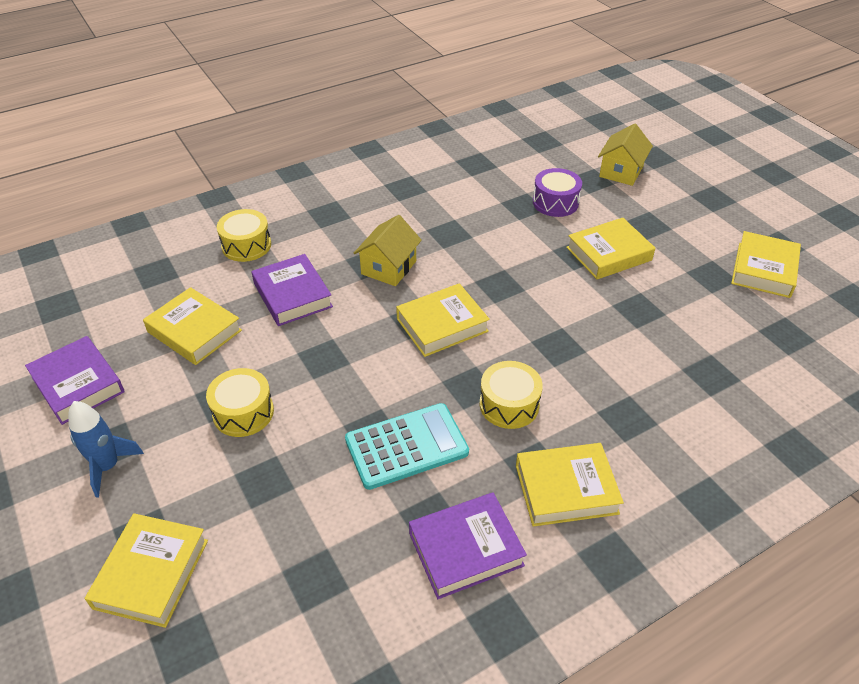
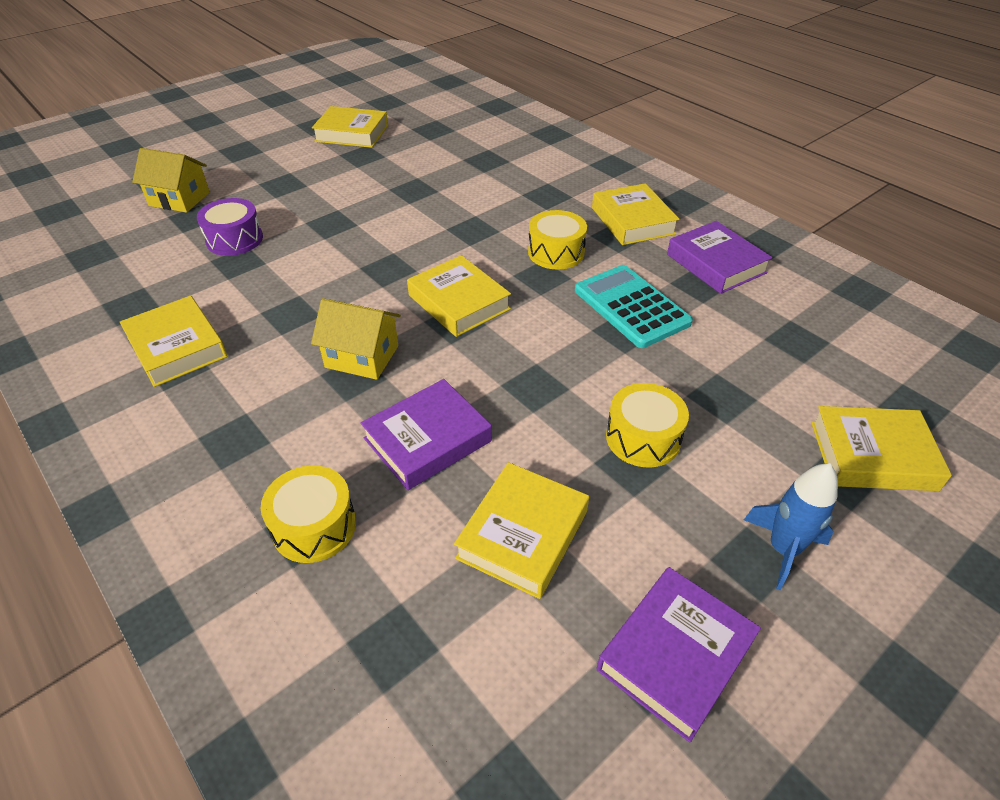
camera: 100 degrees left, 0 degrees up
yellow book [566,218,655,279] -> yellow book moved to [120,296,227,387]

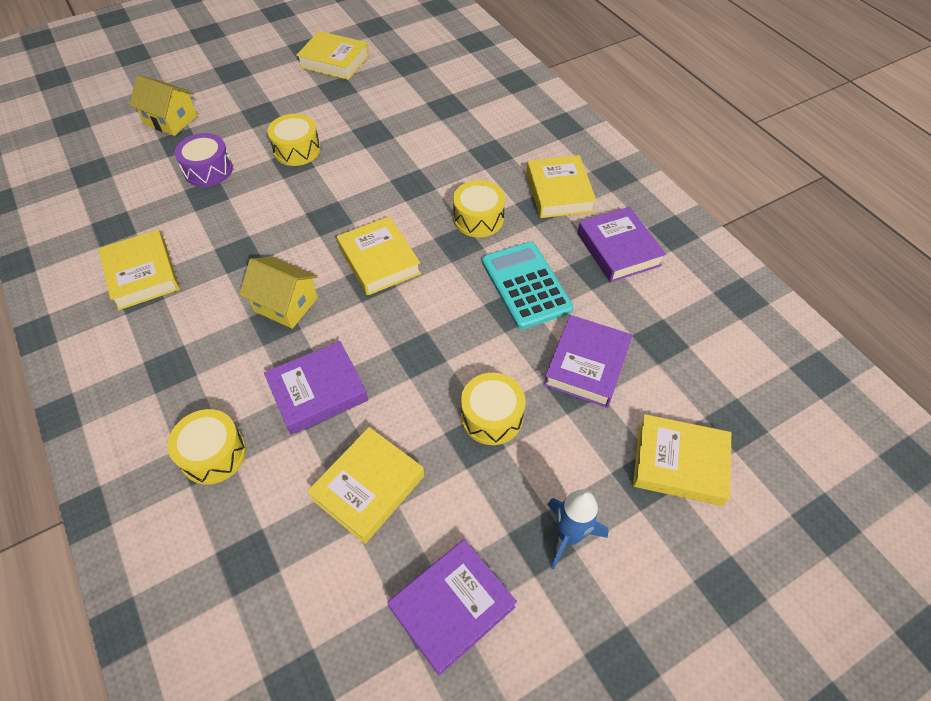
camera: 10 degrees right, 10 degrees up
none -> yellow drum [267,114,321,166]
none -> purple book [544,315,632,408]

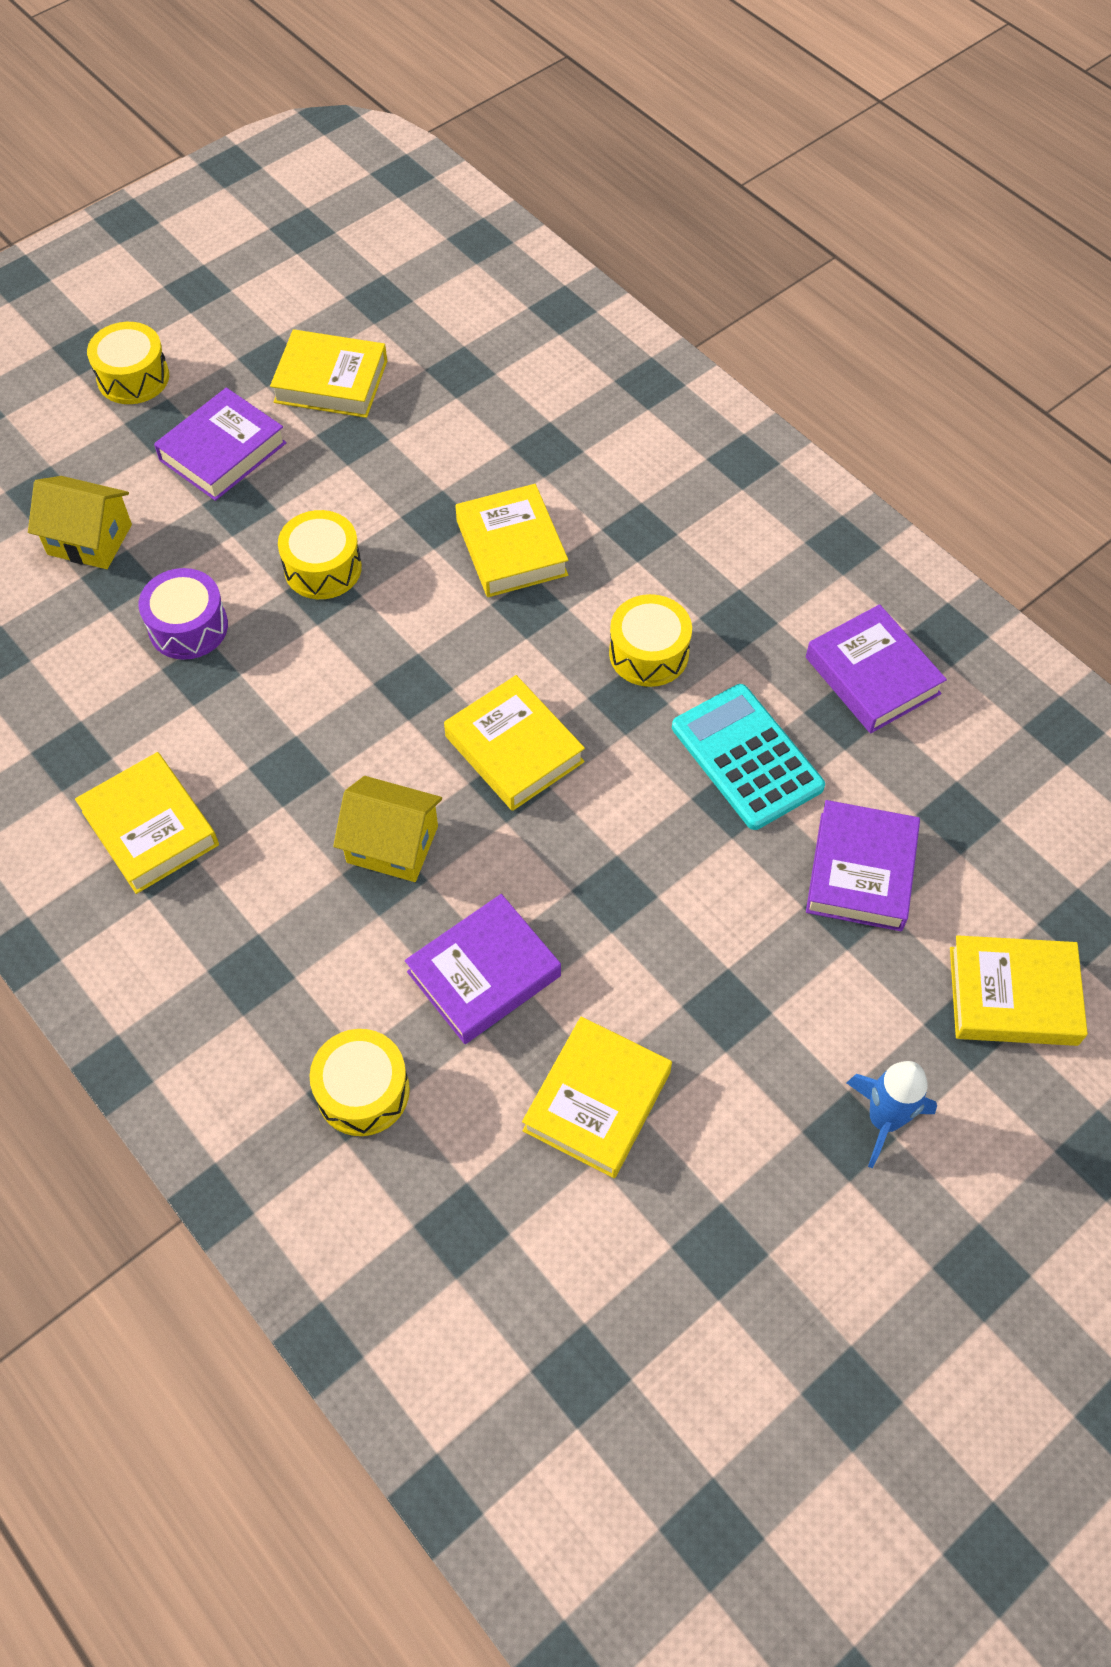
camera: 10 degrees left, 5 degrees up
purple book [387,539,517,676] -> purple book moved to [154,388,287,501]
yellow drum [461,373,526,445] -> yellow drum moved to [87,322,169,404]
yellow book [526,155,596,218] -> yellow book moved to [455,484,568,597]

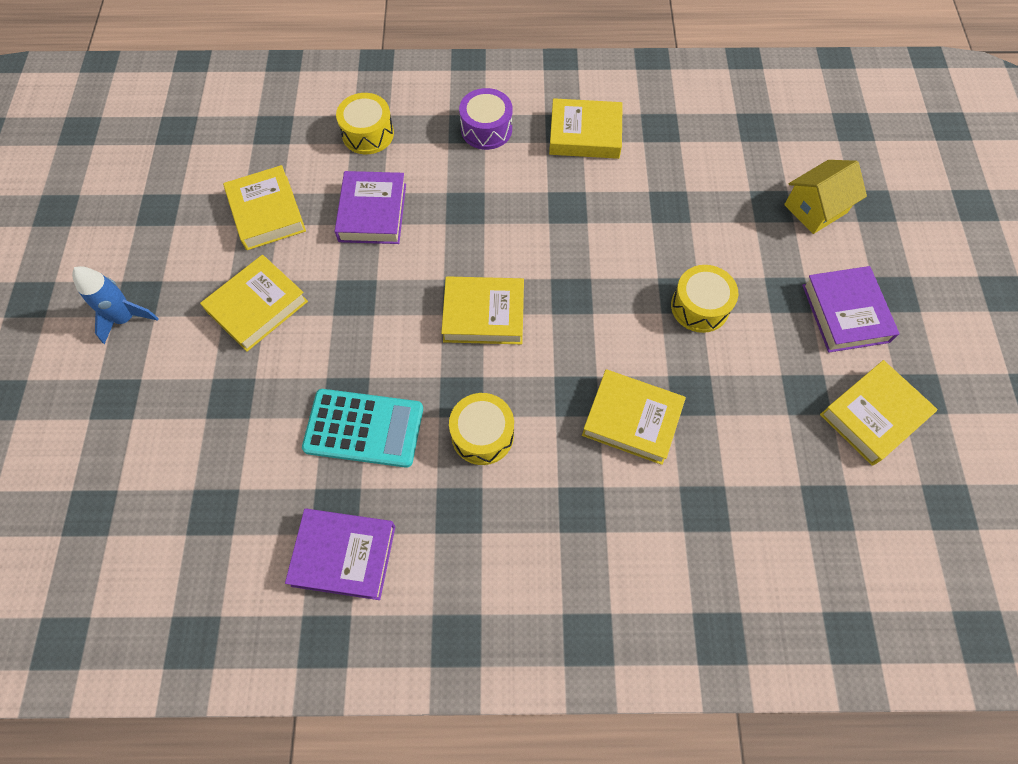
camera: 130 degrees right, 5 degrees up
yellow drum [87,322,169,404] -> none
purple drum [138,568,228,660] -> purple drum moved to [459,88,512,150]
yellow house [333,776,442,882] -> none
purple book [806,800,920,931] -> none
yellow book [950,935,1088,1046] -> yellow book moved to [200,255,308,352]

